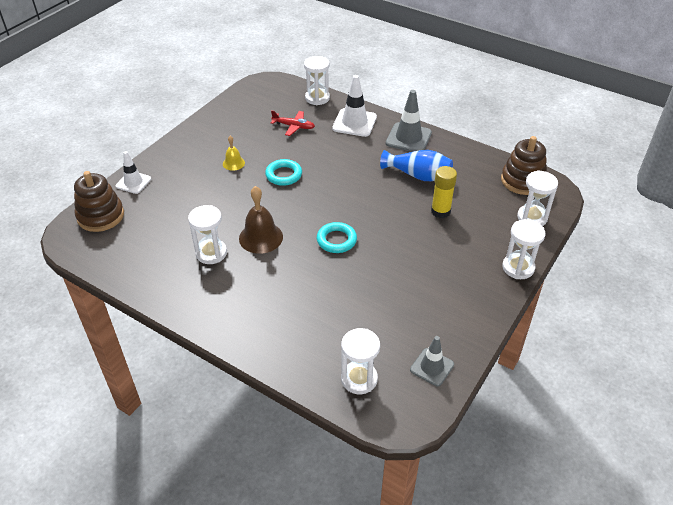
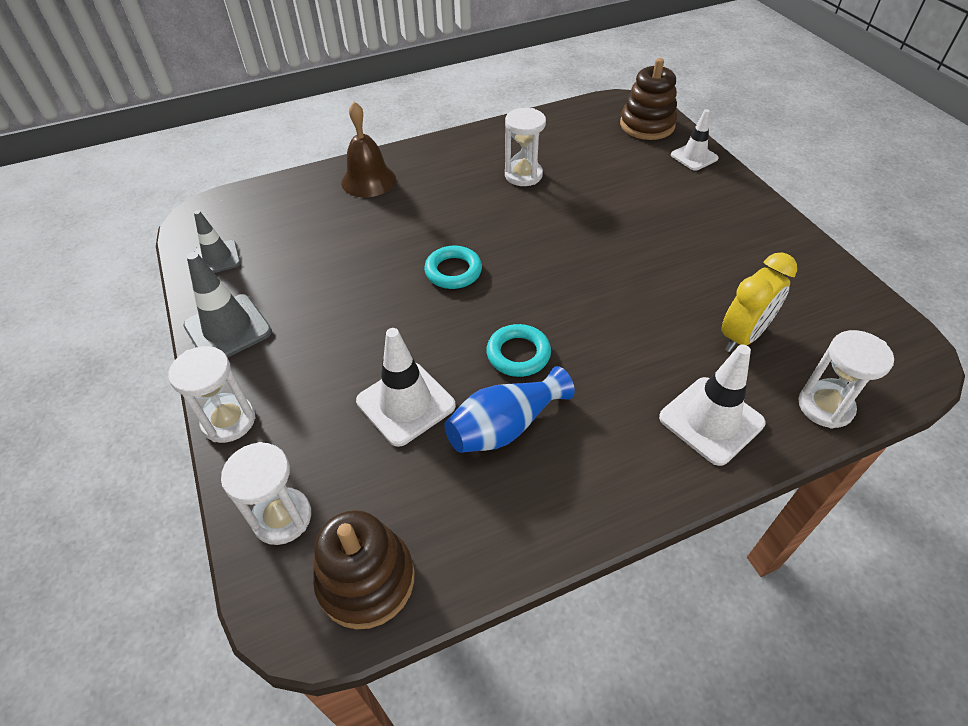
camera: 125 degrees right, 5 degrees up
yellow bell [223,136,245,171] -> none
brown bell [239,186,283,254] -> brown bell moved to [341,102,396,197]
turquoise ring [265,159,302,186] -> turquoise ring moved to [486,324,551,377]
red plane [271,110,315,136] -> yellow clock [721,252,797,352]
white hourglass [341,328,380,394] -> none
grey traffic cone [386,90,432,152] -> grey traffic cone moved to [183,252,272,358]
yellow glue stick [431,166,457,218] -> white traffic cone [356,328,456,447]

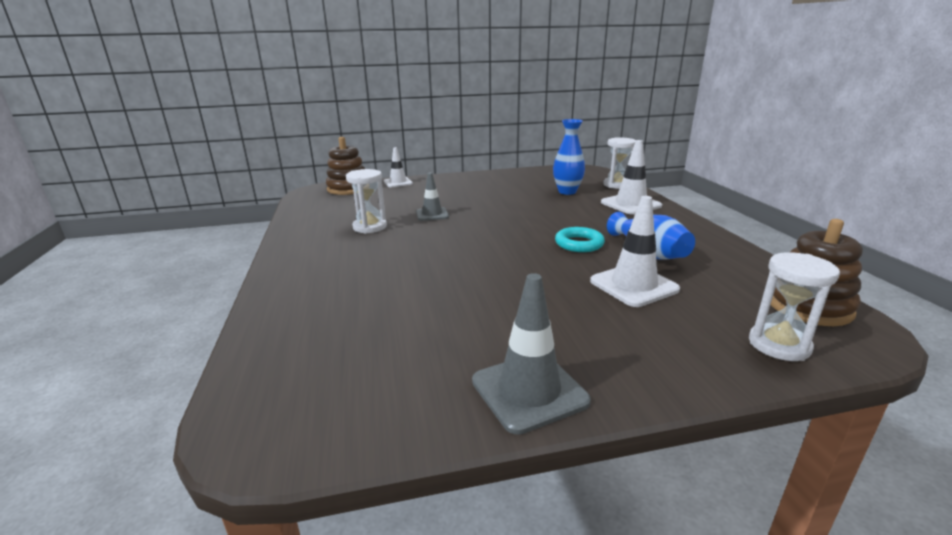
camera: 80 degrees left, 25 degrees down
white hourglass [168,346,256,443] -> none
grey traffic cone [194,210,241,273] -> grey traffic cone moved to [416,173,449,221]
brown bell [341,102,396,197] -> none
turquoise ring [424,246,482,289] -> none
yellow clock [721,252,797,352] -> blue vase [553,119,585,195]

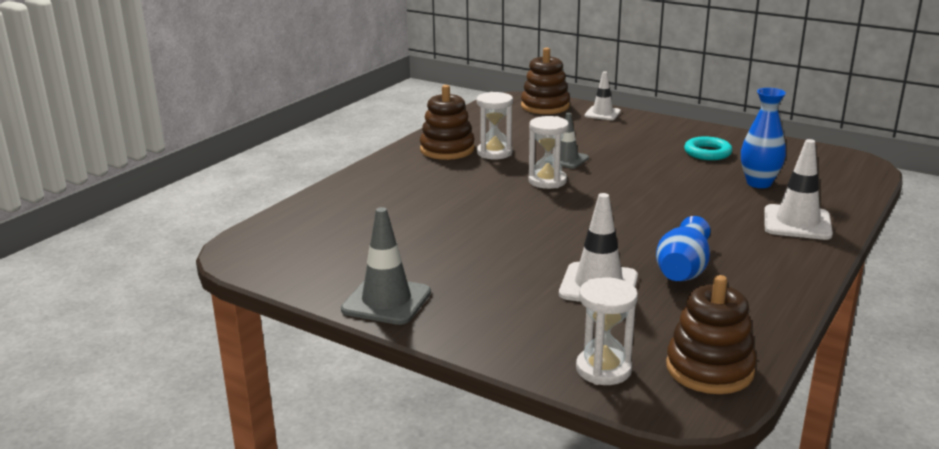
camera: 45 degrees right, 0 degrees up
turquoise ring [555,227,605,252] -> turquoise ring moved to [684,136,733,160]
white hourglass [603,137,636,189] -> white hourglass moved to [528,116,569,189]
none -> brown stacking toy [420,85,475,160]

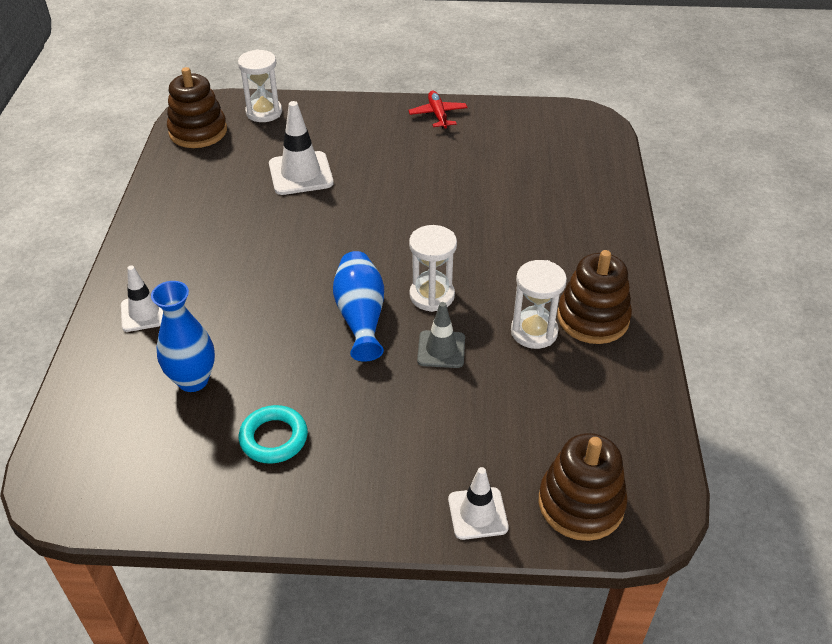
camera: 150 degrees right, 20 degrees up
grey traffic cone [341,207,431,325] -> red plane [408,91,468,129]
blue vase [656,216,710,281] -> blue vase moved to [333,251,384,362]
white traffic cone [764,139,833,240] -> white traffic cone [121,265,163,332], size x0.65

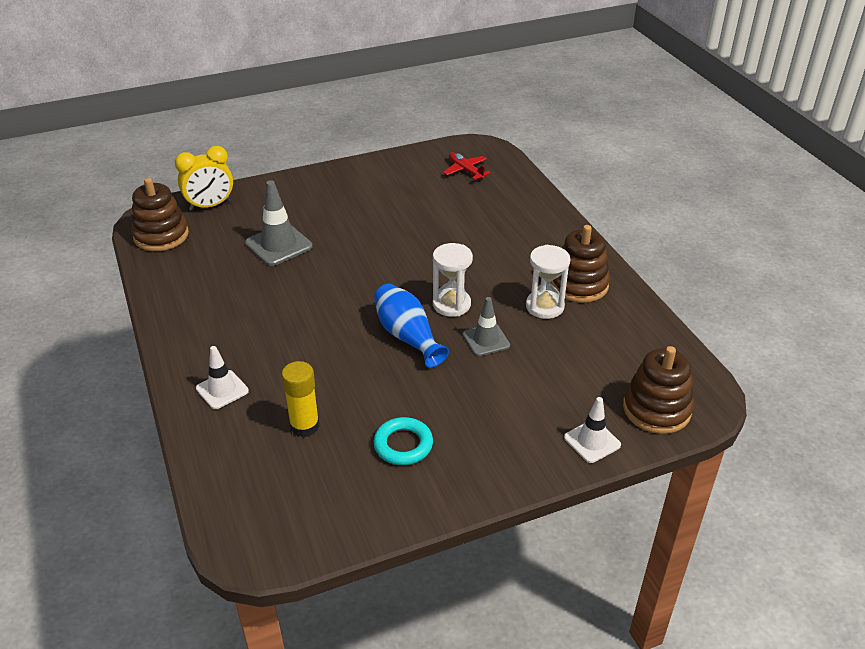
camera: 25 degrees left, 5 degrees down
blue vase [151,281,215,392] -> yellow glue stick [282,361,320,437]
white hourglass [238,49,282,122] -> yellow clock [175,146,233,211]
white traffic cone [269,101,334,195] -> grey traffic cone [245,180,313,266]
red plane [408,91,468,129] -> red plane moved to [443,152,491,180]

